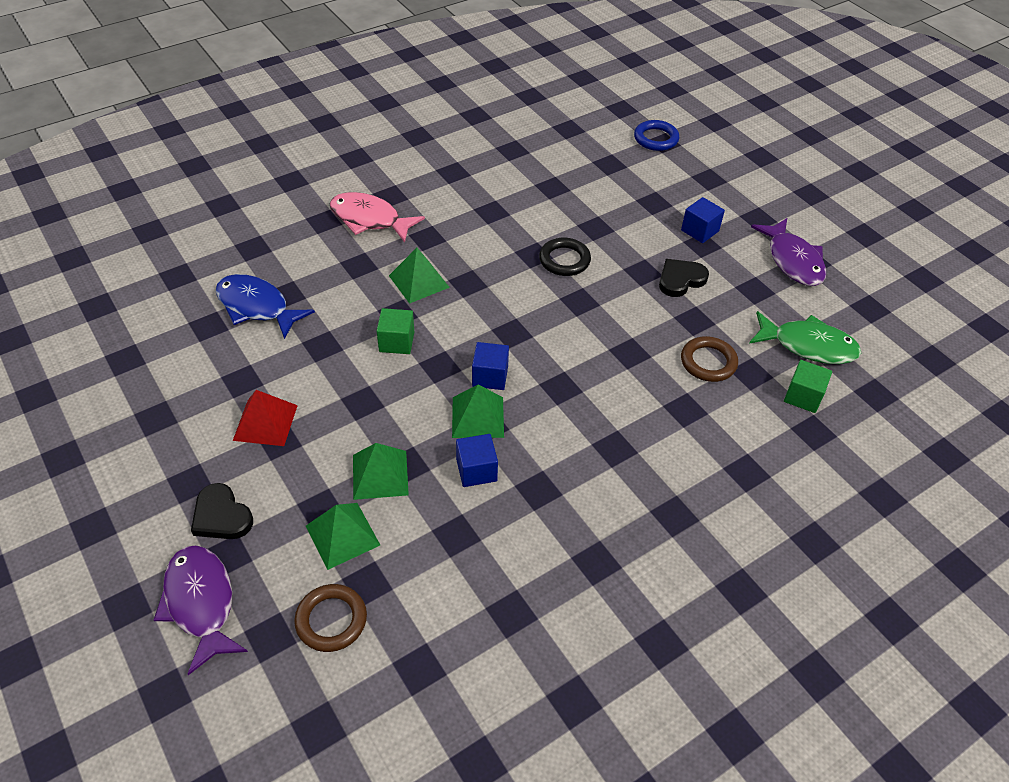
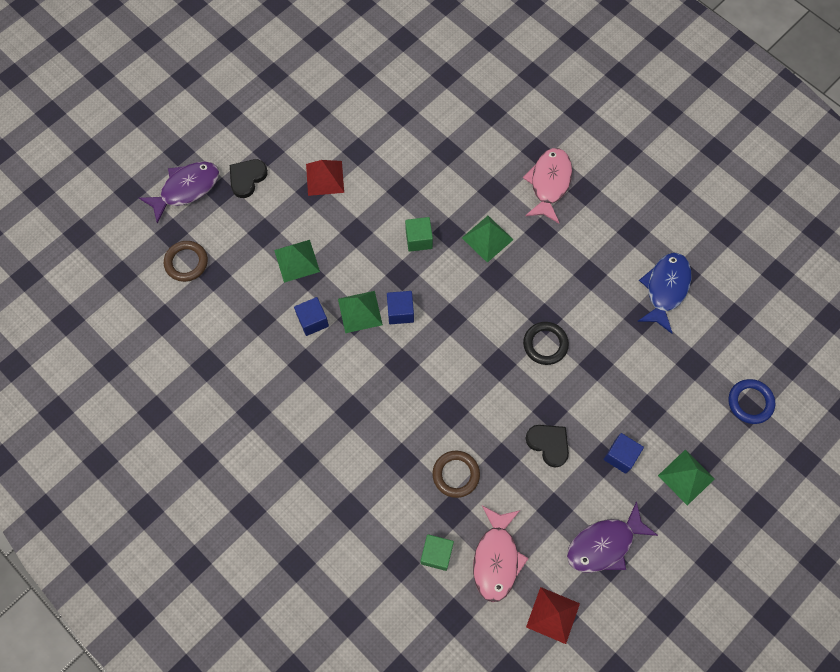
camera: 80 degrees right, 20 degrees up
blue fish [216,274,315,339] -> blue fish moved to [637,253,691,334]
green pyramid [306,503,380,570] -> green pyramid moved to [658,449,715,506]
green fish [749,311,861,364] -> pink fish [473,506,529,602]
none -> red pyramid [526,587,580,644]

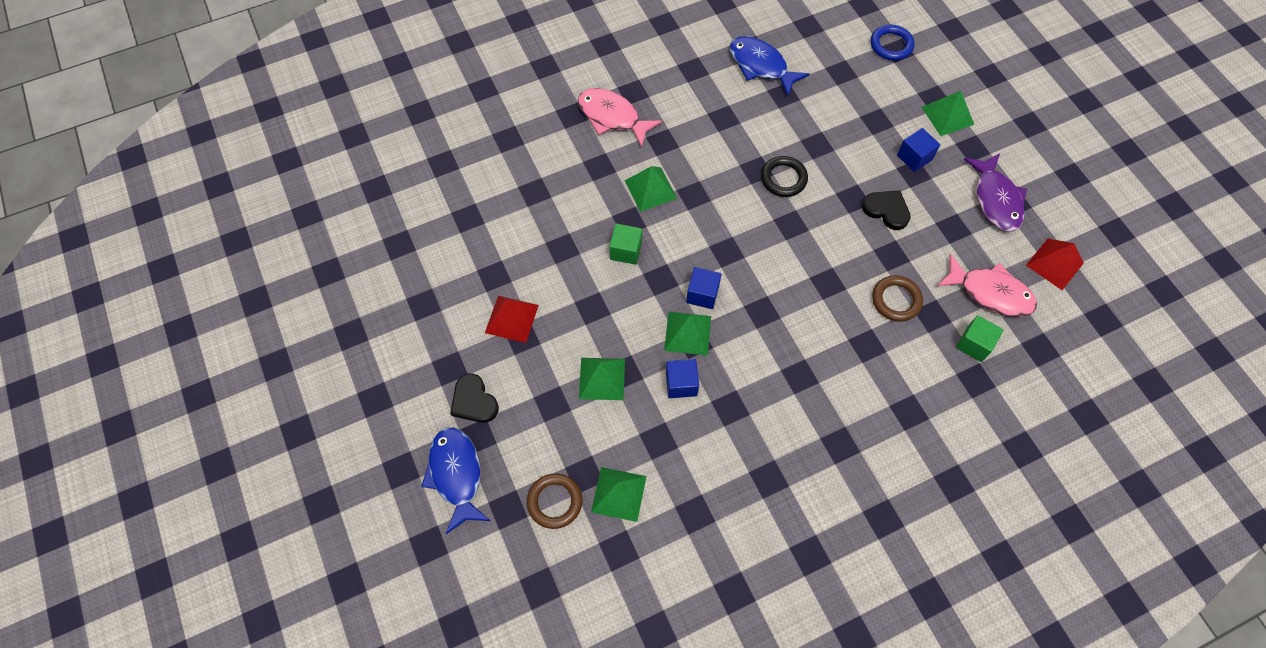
camera: 70 degrees left, 5 degrees down
purple fish [139,162,219,224] -> blue fish [421,427,490,534]
black heart [526,425,569,468] -> black heart turned 60 degrees clockwise [862,190,911,230]
none -> green pyramid [591,467,647,522]

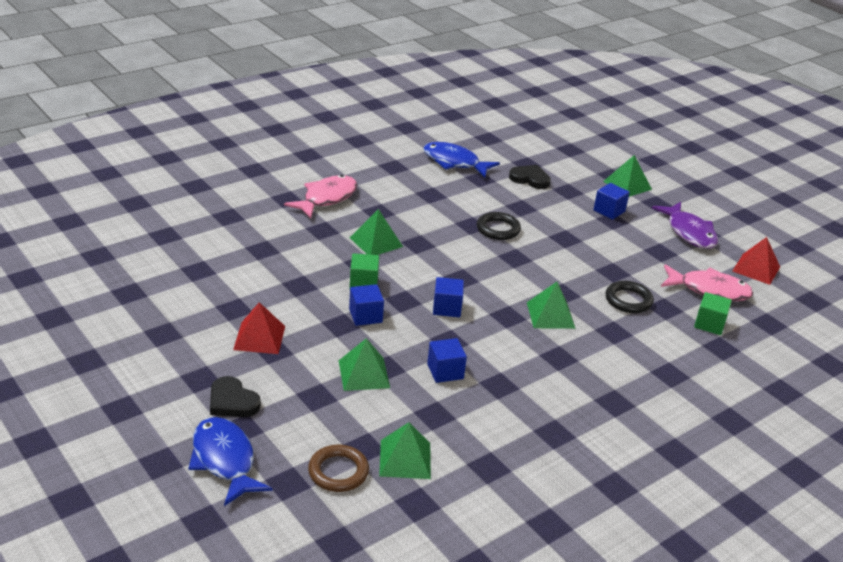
camera: 15 degrees left, 30 degrees down
pink fish [578,88,662,147] -> pink fish turned 105 degrees clockwise [284,175,357,219]
green pyramid [664,312,711,356] -> green pyramid moved to [527,282,576,329]
black heart [862,190,911,230] -> black heart moved to [509,165,551,189]
blue ring [871,25,915,61] -> none
brown ring [872,275,923,322] -> black ring [606,281,654,313]
none -> blue cube [349,284,384,326]

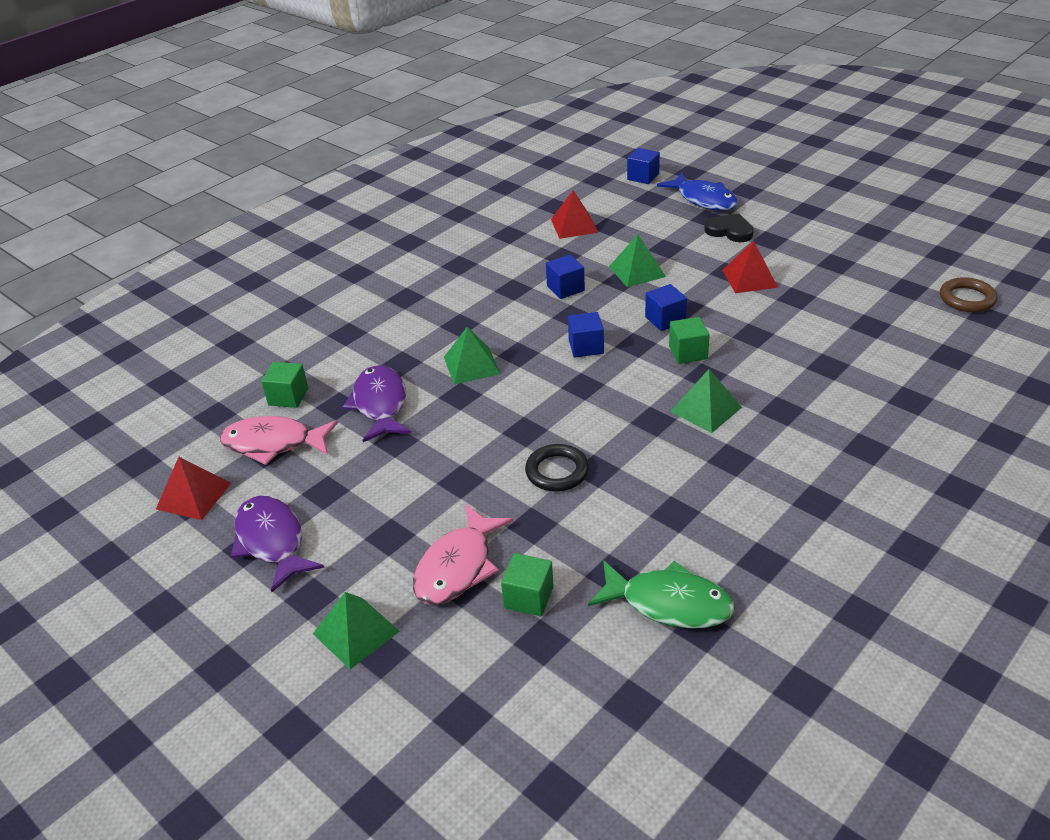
camera: 175 degrees right, 5 degrees up
pink fish [284,175,357,219] -> pink fish moved to [413,504,513,605]
brown ring [308,445,369,492] -> brown ring moved to [940,277,997,312]
green pyramid [379,422,431,479] -> red pyramid [551,190,599,239]
blue fish [423,142,500,177] -> green fish [588,560,735,629]
black heart [509,165,551,189] -> green cube [501,553,554,616]
blue cube [593,183,630,220] -> blue cube moved to [627,148,660,184]
black ring [606,281,654,313] -> purple fish [343,365,412,442]

